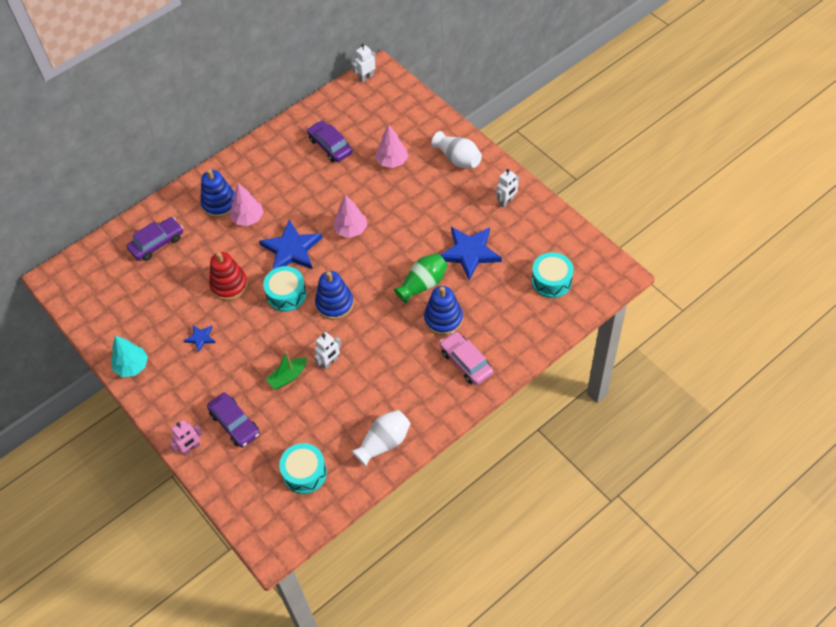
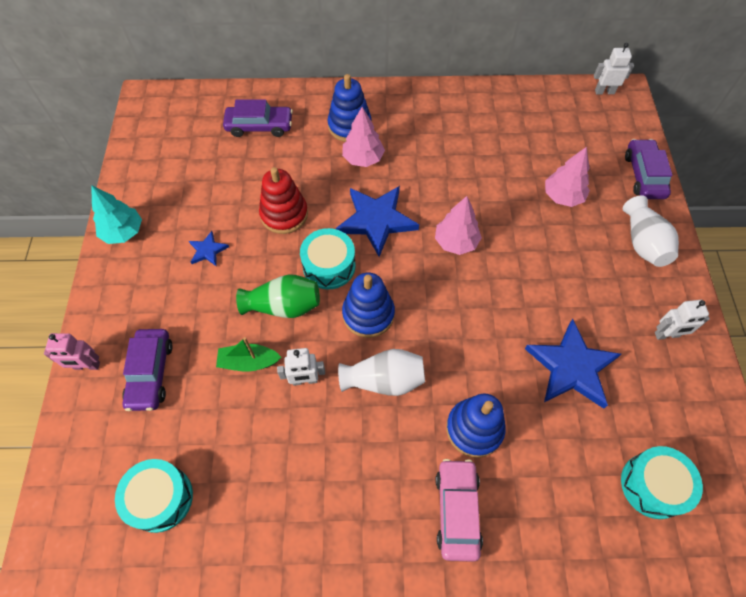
camera: 35 degrees right, 5 degrees up
purple car [307,120,353,162] -> purple car moved to [625,139,673,199]
white vase [352,410,411,466] -> white vase moved to [338,349,425,396]
green vase [394,253,447,304] -> green vase moved to [236,274,320,318]

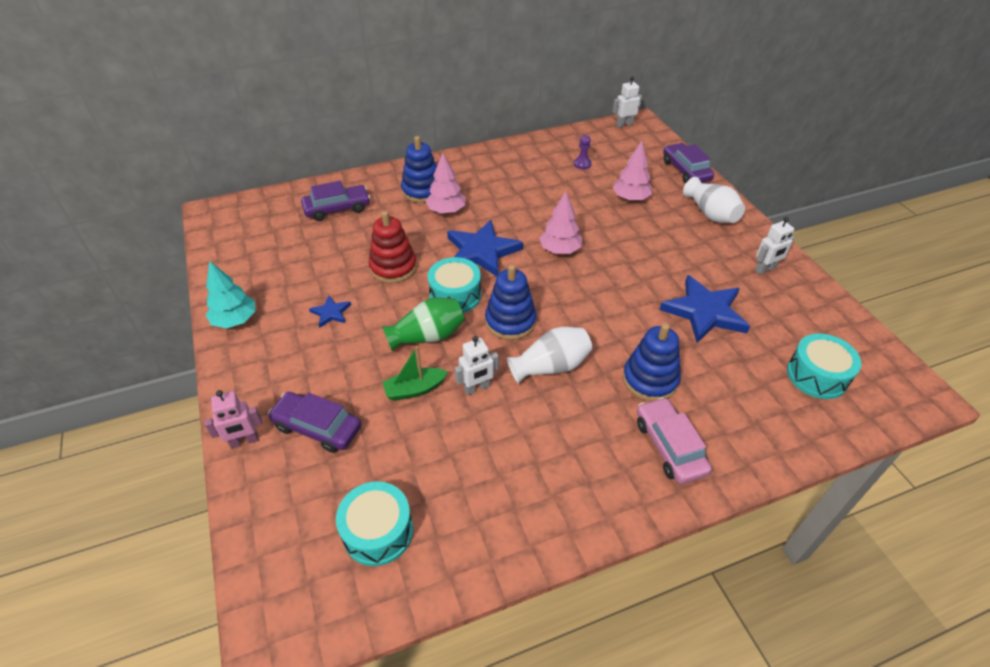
camera: 20 degrees left, 15 degrees down
purple car [122,329,173,411] -> purple car turned 135 degrees clockwise [268,392,361,453]
none -> purple pawn [574,135,592,169]

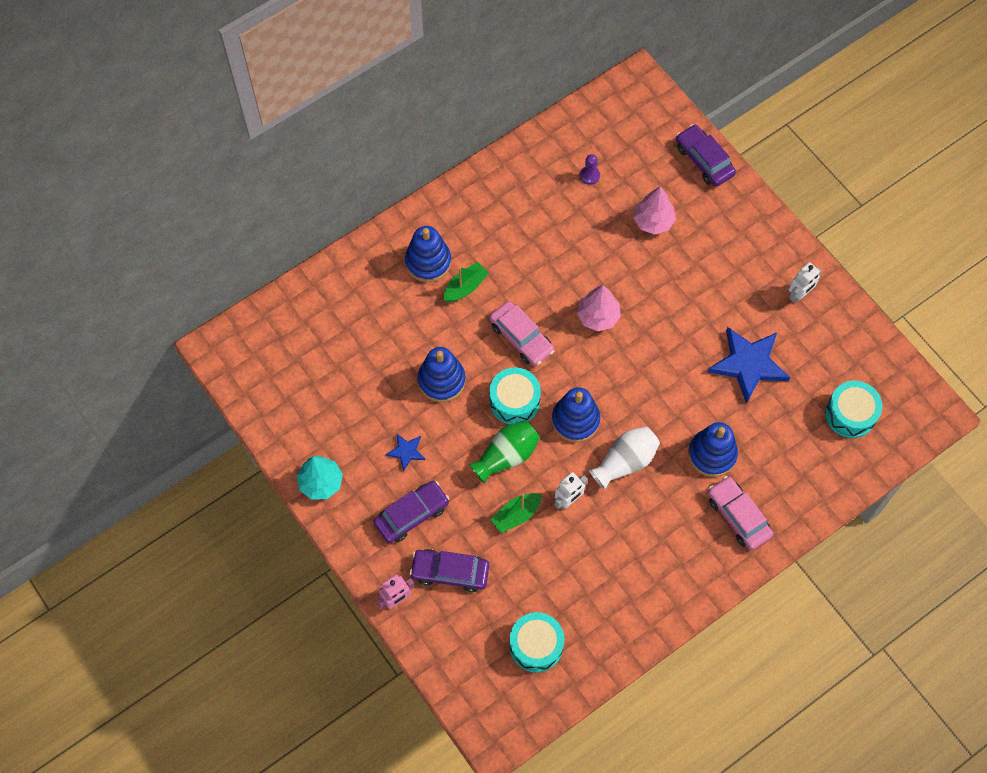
camera: 15 degrees left, 20 degrees up
purple car [301,181,370,221] -> purple car moved to [373,481,449,543]
red stacking toy [369,211,417,283] -> blue stacking toy [418,347,465,402]
pink tree [426,153,466,214] -> green boat [443,262,489,302]
blue star [447,220,523,277] -> pink car [489,301,554,366]
white robot [612,76,642,128] -> none
white vase [683,177,745,223] -> none

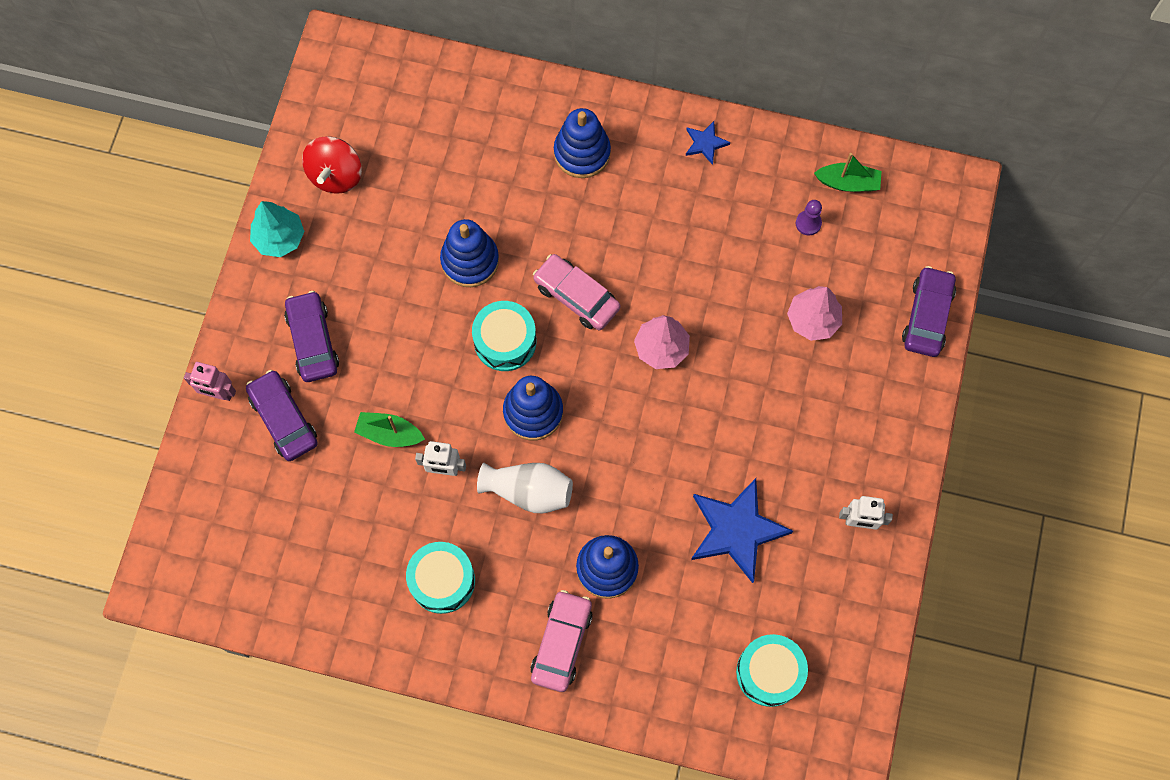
camera: 50 degrees right, 5 degrees up
purple car [373,481,449,543] -> purple car turned 120 degrees counterclockwise [284,291,339,382]
blue star [386,434,425,471] -> blue star moved to [686,121,730,165]
green boat [443,262,489,302] -> green boat moved to [814,153,882,192]
green vase [469,421,540,484] -> none
pink car [489,301,554,366] -> pink car turned 120 degrees clockwise [533,254,620,330]
turquoise drum [509,612,564,672] -> turquoise drum moved to [406,542,475,614]
none -> red spinning top [302,136,362,194]

